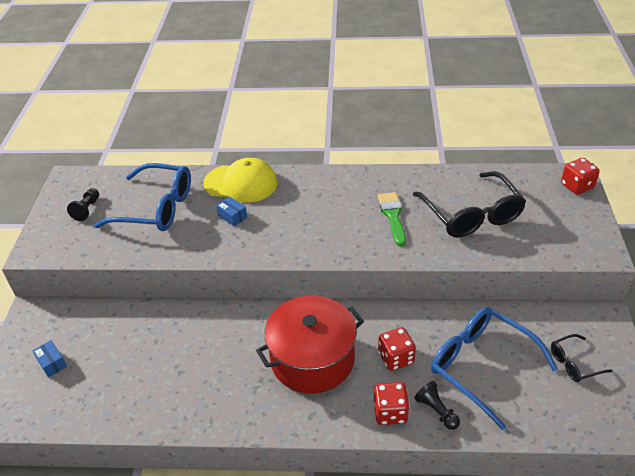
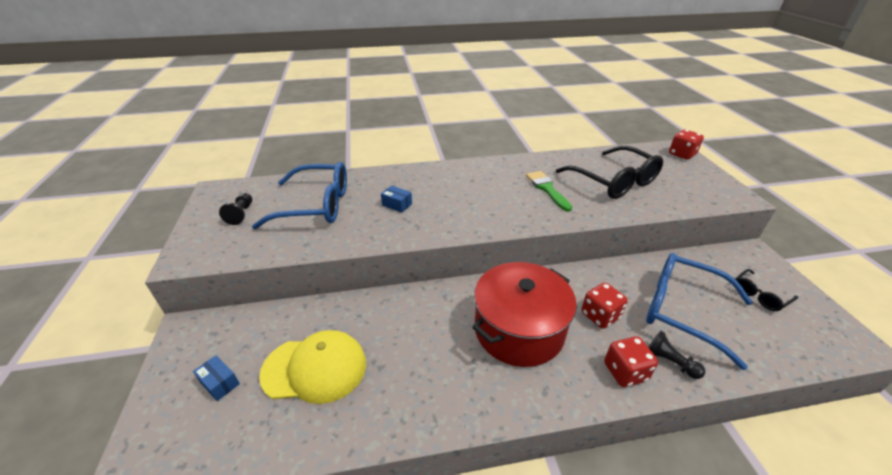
camera: 15 degrees left, 5 degrees down
yellow cap [203,158,278,203] -> yellow cap moved to [259,330,366,404]

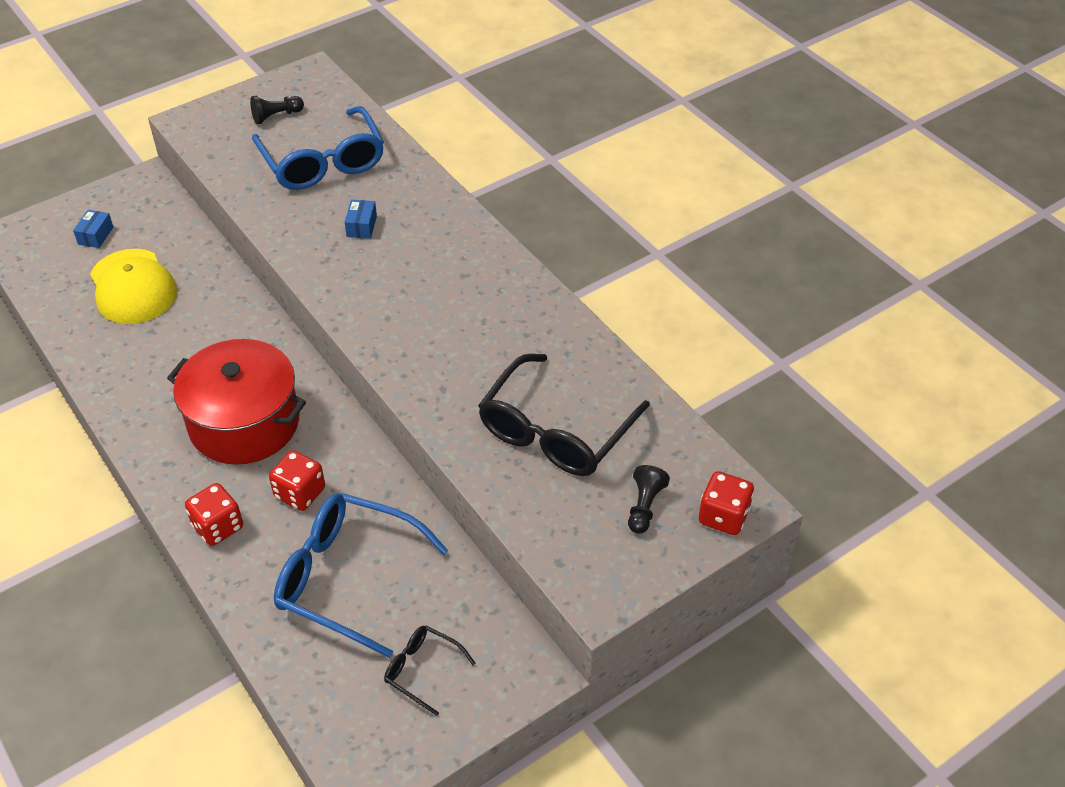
camera: 65 degrees right, 10 degrees up
green brush [526,171,572,212] -> none
blue glasses [646,253,753,370] -> blue glasses turned 75 degrees counterclockwise [274,493,448,658]
black pawn [648,331,705,379] -> black pawn moved to [628,465,670,534]

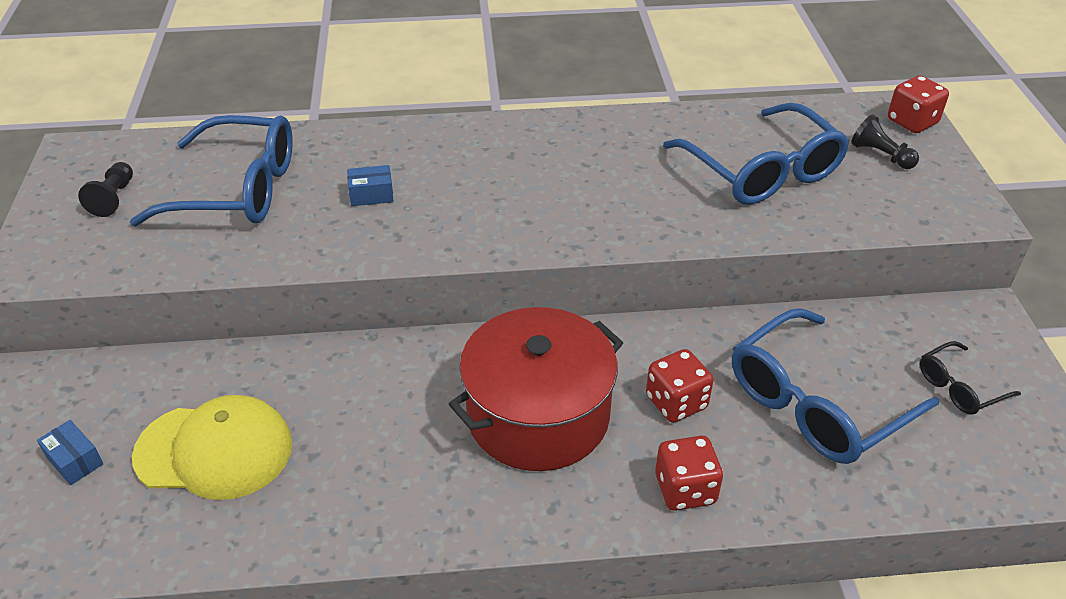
camera: 60 degrees left, 5 degrees down
blue box [345,200,377,239] -> blue box turned 45 degrees counterclockwise [347,165,394,206]
black glasses [478,354,650,476] -> blue glasses [663,103,849,205]

